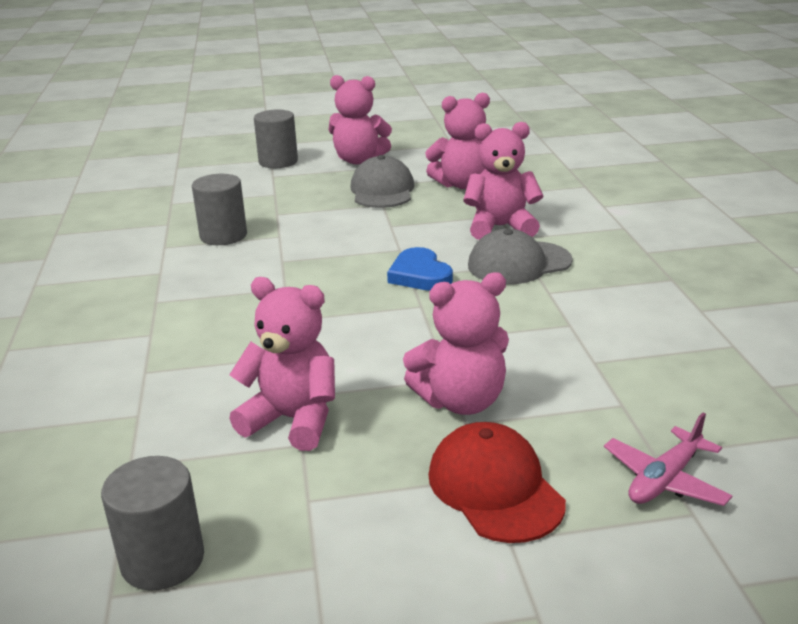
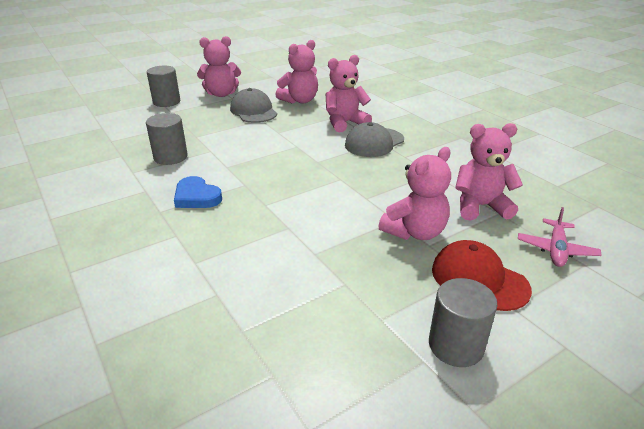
camera: 25 degrees left, 5 degrees up
grey cylinder [101,456,204,591] -> grey cylinder moved to [429,278,497,367]
pink teddy bear [229,277,335,451] -> pink teddy bear moved to [455,123,523,220]
blue heart [387,247,453,291] -> blue heart moved to [174,176,222,208]

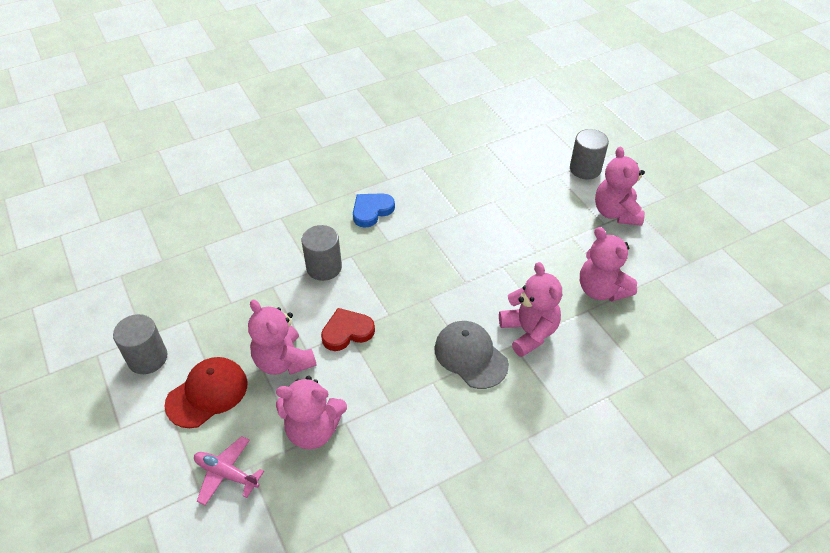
camera: 95 degrees right, 15 degrees up
grey cylinder [146,113,188,165] -> grey cylinder moved to [302,225,342,281]
grey cap [230,88,277,123] -> none
pink teddy bear [455,123,523,220] -> pink teddy bear turned 90 degrees clockwise [276,376,347,449]
none -> red heart [321,308,375,351]

